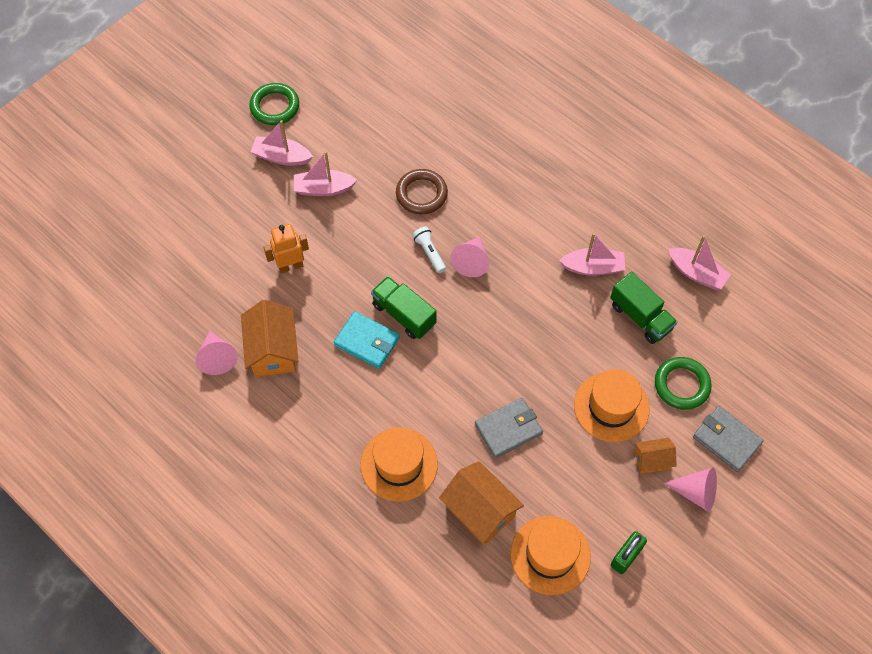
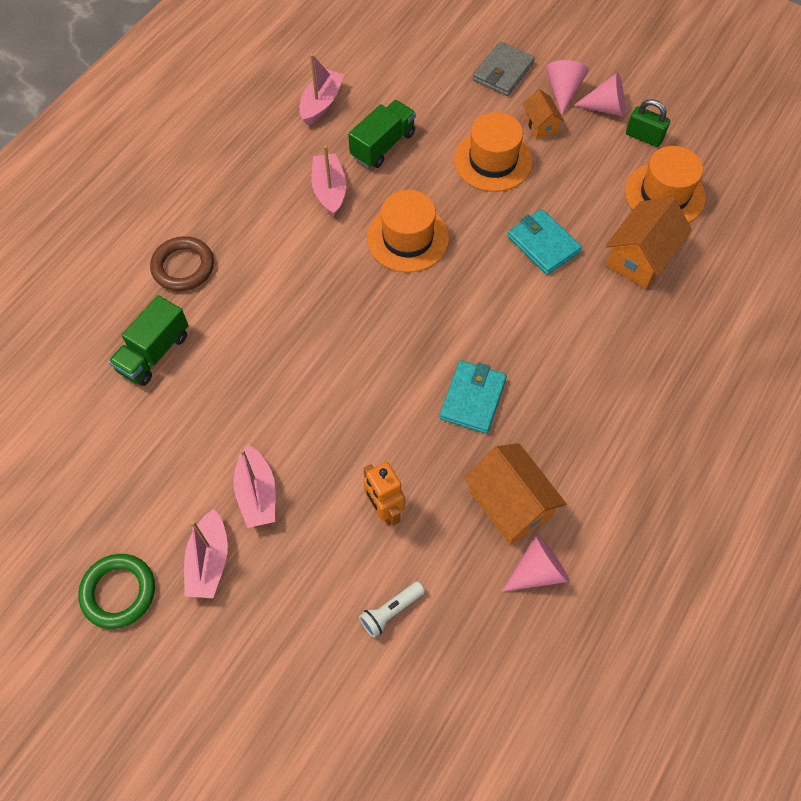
camera: 100 degrees left, 0 degrees up
orange house [241,300,298,377] -> orange house turned 75 degrees clockwise [464,443,566,545]
orange hat [361,427,438,502] -> orange hat moved to [367,190,449,272]
green truck [371,276,437,339] -> green truck moved to [108,295,189,386]
brown ring [396,169,448,214] -> brown ring moved to [150,236,214,291]
white flashlight [412,227,446,273] -> white flashlight moved to [359,581,425,638]
pink cone [450,236,489,277] -> pink cone moved to [573,72,625,117]
grey wallet [475,398,543,459] -> turquoise wallet [507,209,582,275]
green ring [655,357,712,410] -> none

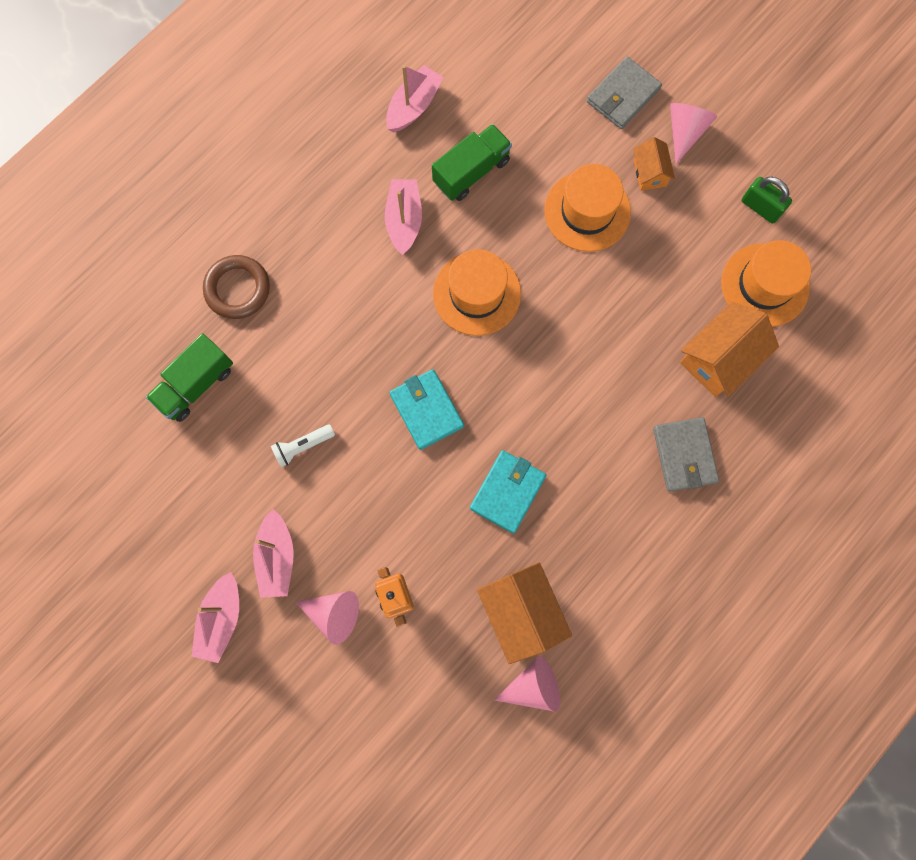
camera: 10 degrees right, 15 degrees up
green ring [78,554,155,629] -> none
white flashlight [359,581,425,638] -> white flashlight moved to [271,424,335,467]
turquoise wallet [507,209,582,275] -> turquoise wallet moved to [389,369,464,450]
pink cone [573,72,625,117] -> pink cone moved to [295,591,359,645]
none -> grey wallet [653,417,719,492]

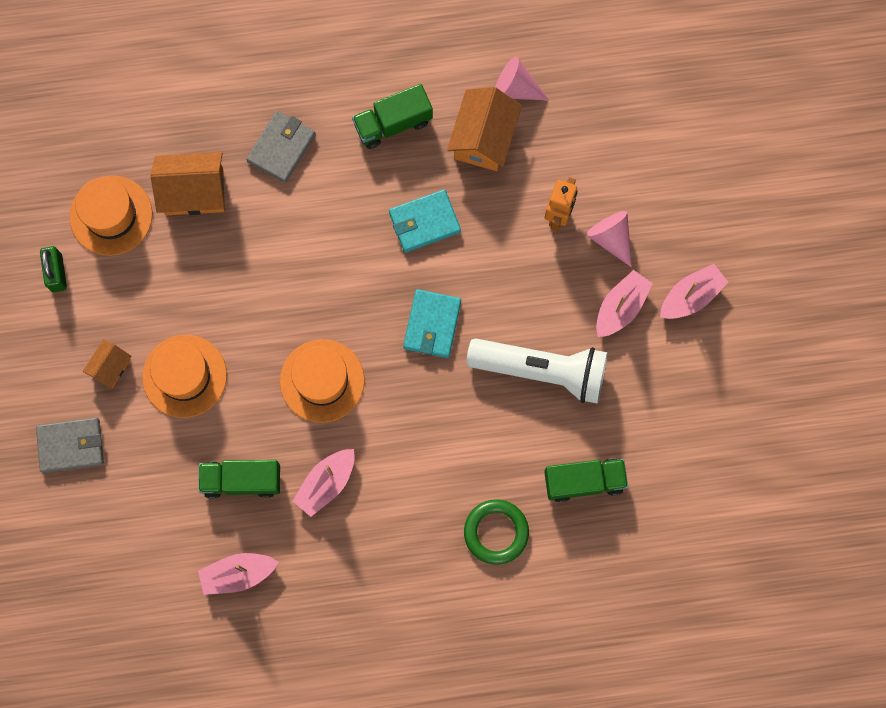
camera: 140 degrees left, 0 degrees up
brown ring [203,255,270,319] -> green ring [464,499,529,565]
white flashlight [271,424,335,467] -> white flashlight [466,338,607,404], size x2.36
pink cone [670,103,717,165] -> none
none -> green truck [352,84,433,149]

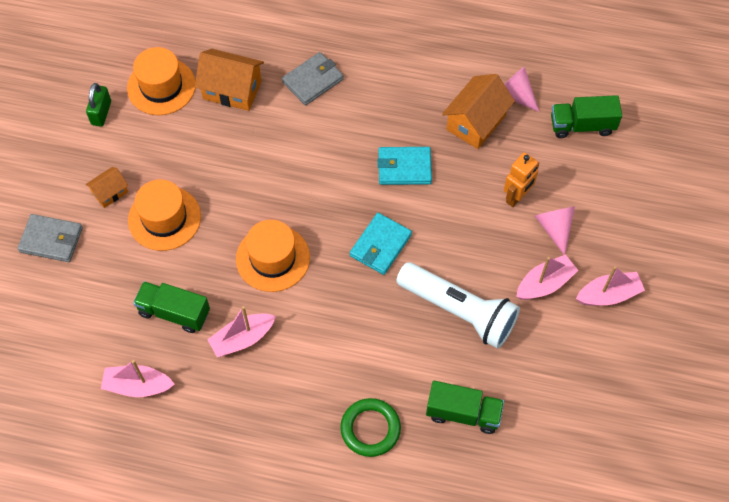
camera: 20 degrees right, 15 degrees down
green truck [352,84,433,149] -> green truck moved to [551,95,622,138]

